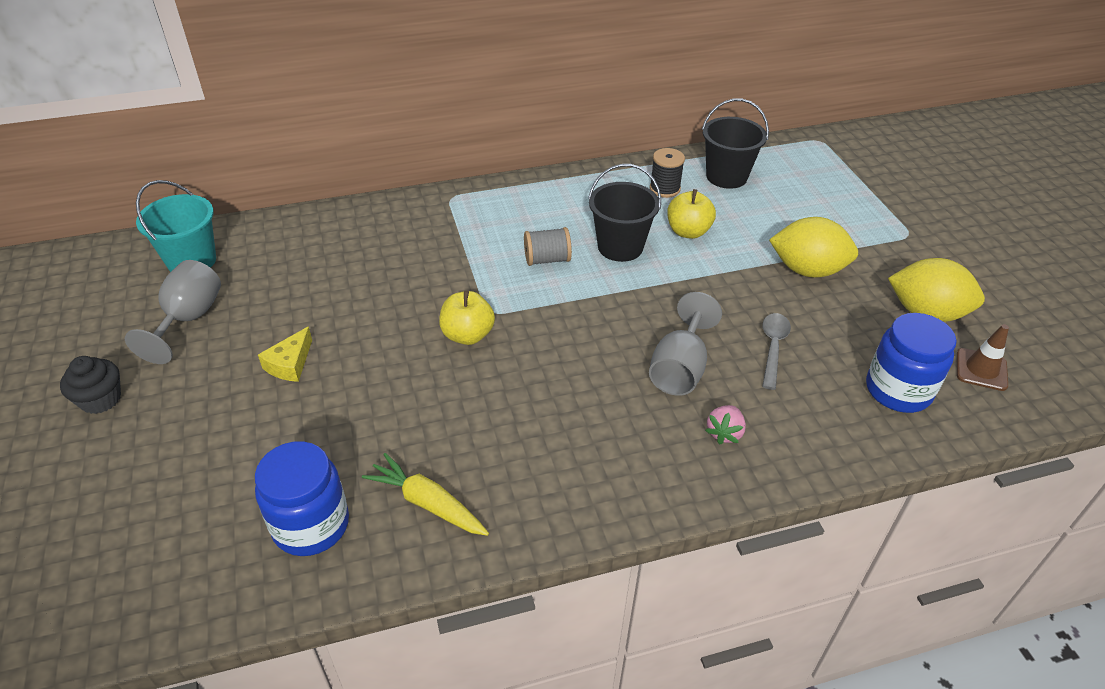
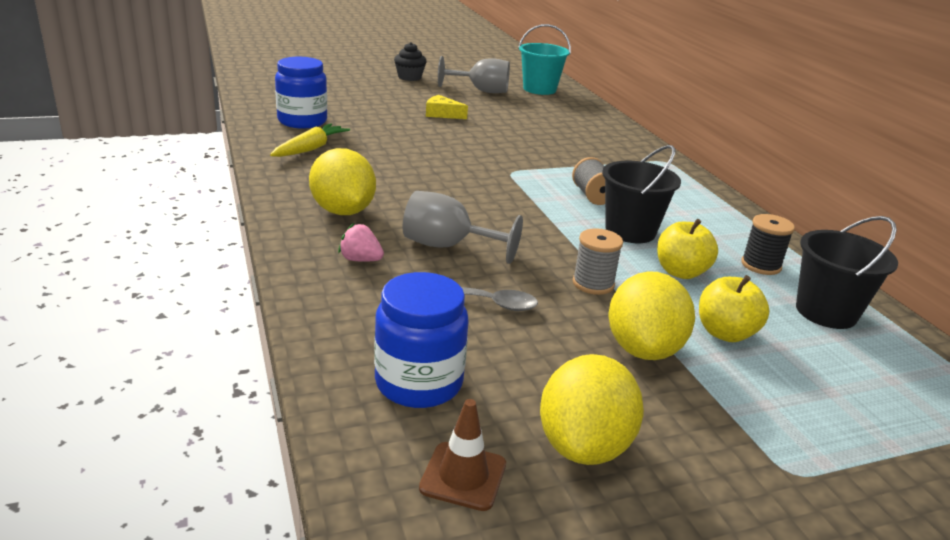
camera: 85 degrees right, 15 degrees down
yellow apple [439,290,495,345] -> yellow apple moved to [699,275,770,342]
none -> yellow lemon [309,148,376,215]
none -> grey spool [573,228,623,295]

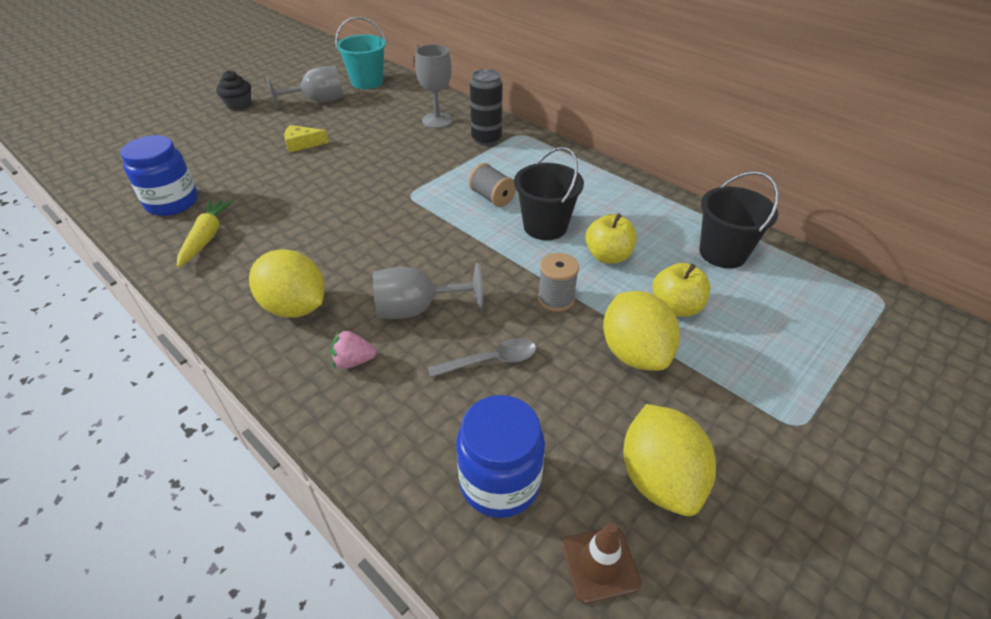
camera: 25 degrees left, 15 degrees up
black spool [741,214,795,275] -> none
none -> grey goblet [415,44,453,128]
none -> black can [470,69,503,146]

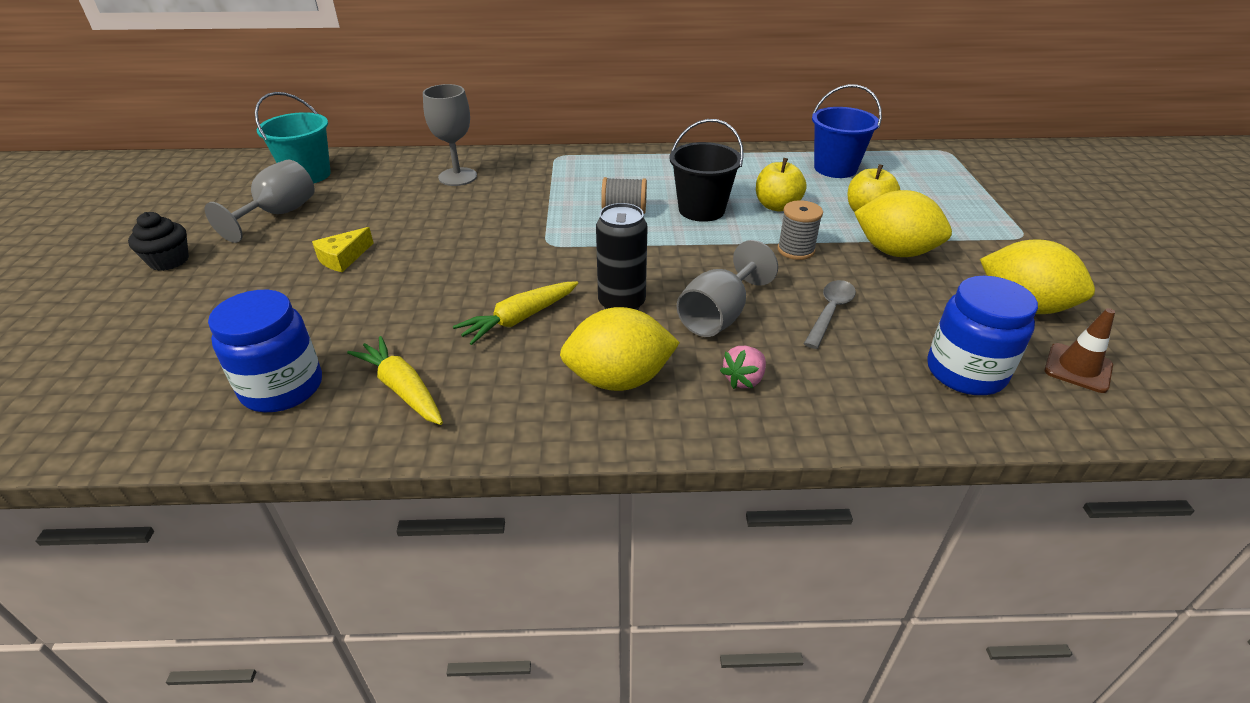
camera: 45 degrees left, 5 degrees down
black can [470,69,503,146] -> black can moved to [596,203,648,310]
black bucket [700,171,779,268] -> blue bucket [812,84,882,178]
none -> yellow carrot [453,281,578,345]

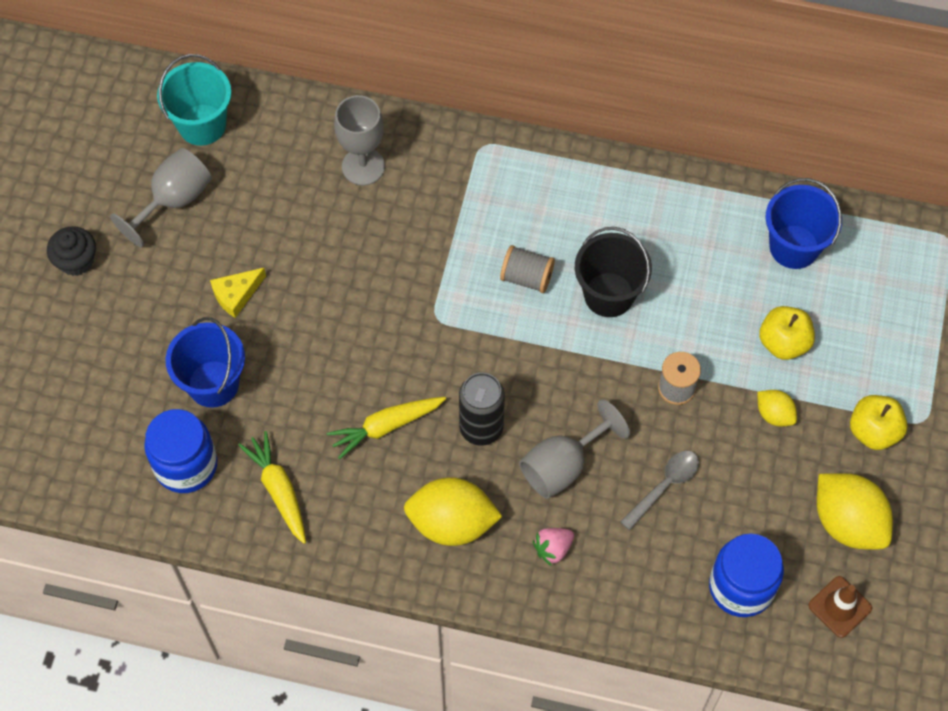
camera: 15 degrees right, 25 degrees up
yellow apple [756,158,807,211] -> yellow apple moved to [850,395,907,450]
yellow lemon [854,190,952,257] -> yellow lemon [757,390,797,427], size x0.52
none -> blue bucket [166,317,245,408]

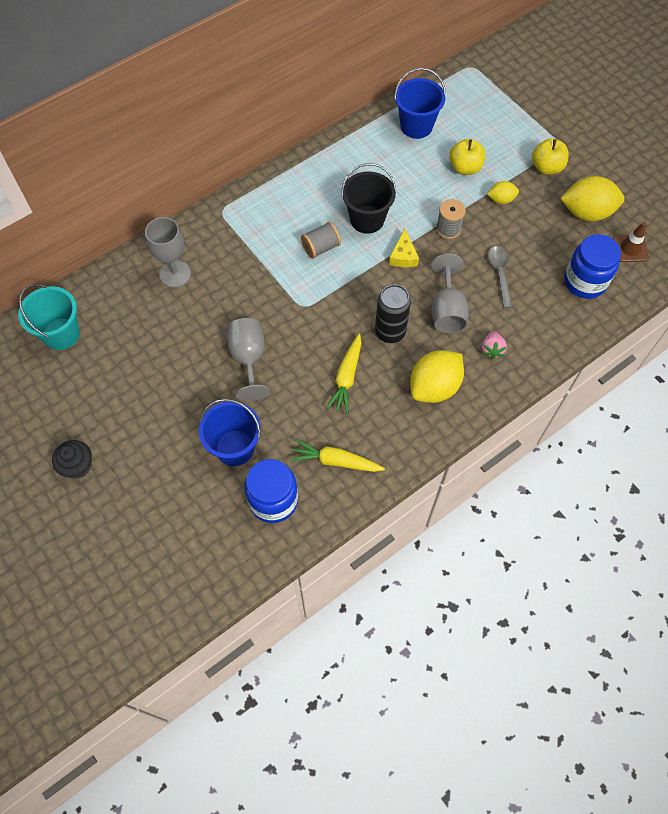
camera: 50 degrees left, 0 degrees up
grey goblet [110,148,212,247] -> grey goblet moved to [227,318,270,401]
yellow cheese [210,268,266,318] -> yellow cheese moved to [389,229,419,267]

